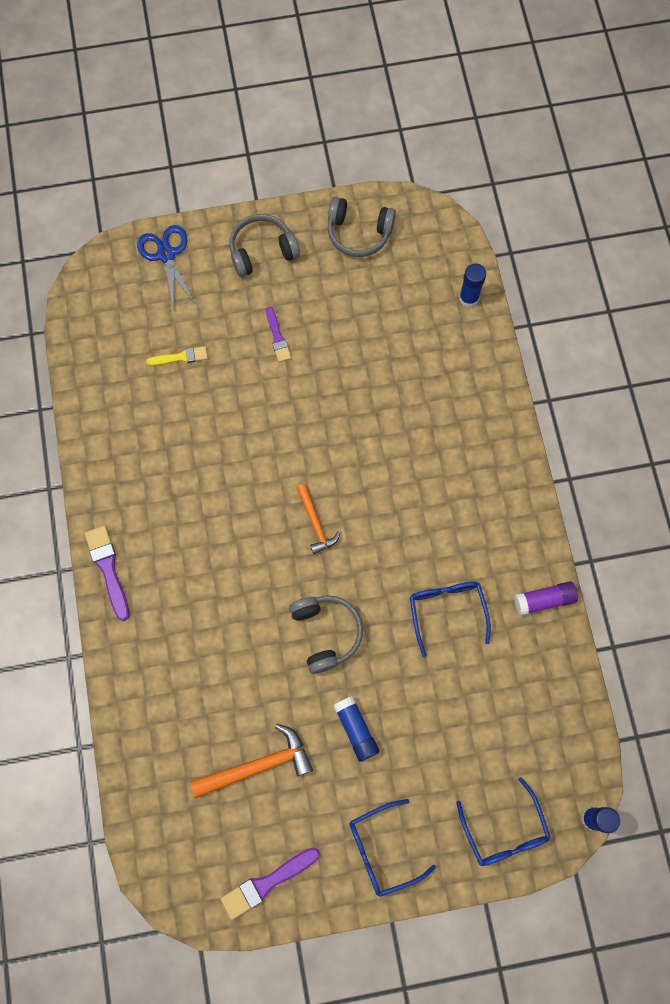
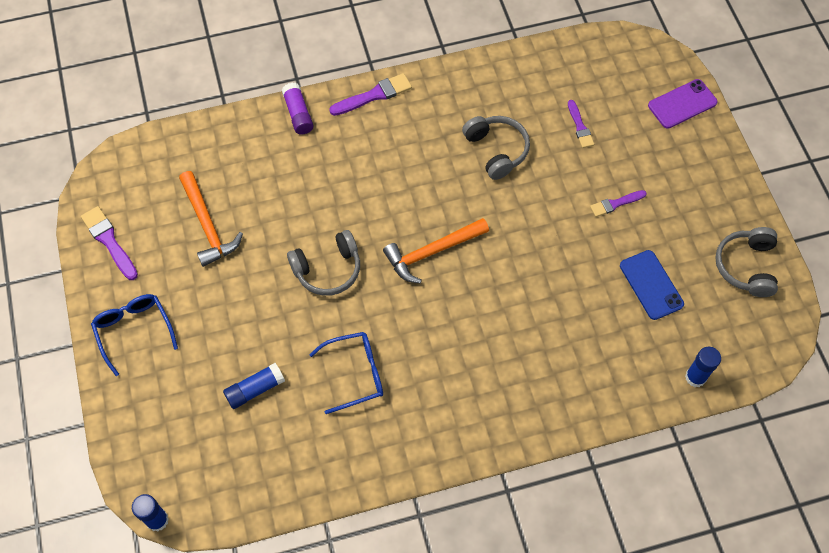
camera: 85 degrees right, 10 degrees down
blue scissors [137,225,194,306] -> purple phone [648,79,718,129]
yellow brush [146,346,208,366] -> purple brush [568,100,594,148]
grey headphones [229,214,300,277] -> grey headphones moved to [462,116,530,180]
orange hammer [296,484,340,554] -> orange hammer [383,218,489,283], size x1.57
blue glue stick [333,696,379,762] -> blue glue stick moved to [223,363,285,409]
blue glasses [456,777,551,866] -> none
purple glue stick [514,581,578,616] -> purple glue stick moved to [282,83,313,135]
none -> blue phone [620,250,684,320]

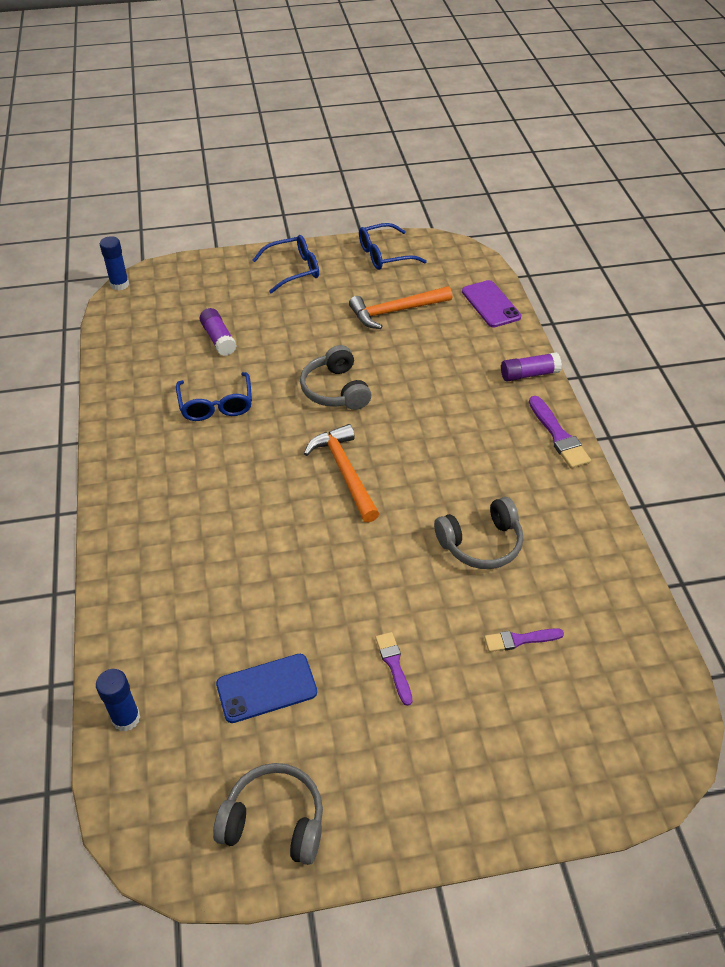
camera: 95 degrees right, 15 degrees down
purple brush [81,206,138,280] -> blue glasses [359,223,427,270]
blue glue stick [223,363,285,409] -> purple glue stick [199,308,237,356]
purple phone [648,79,718,129] -> purple phone moved to [462,280,521,327]

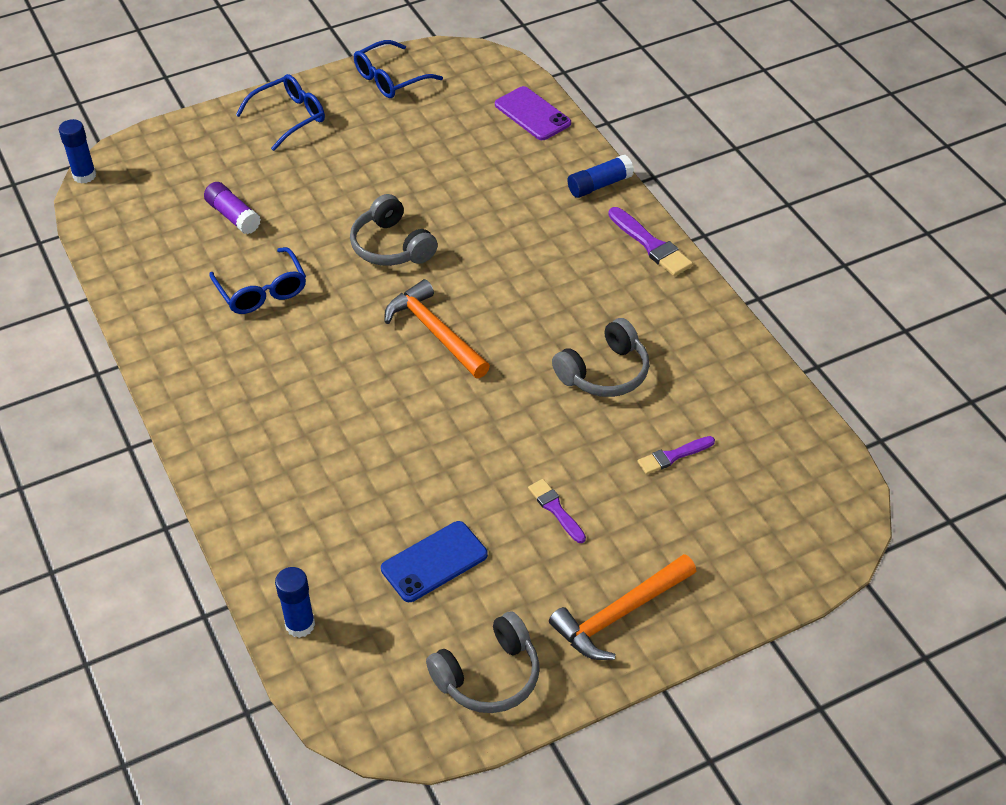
camera: 15 degrees left, 0 degrees up
grey headphones [213,763,323,865] -> grey headphones turned 150 degrees clockwise [426,611,540,713]
orange hammer [349,286,452,329] -> orange hammer moved to [549,554,696,660]
purple glue stick [501,352,562,382] -> blue glue stick [567,155,634,198]

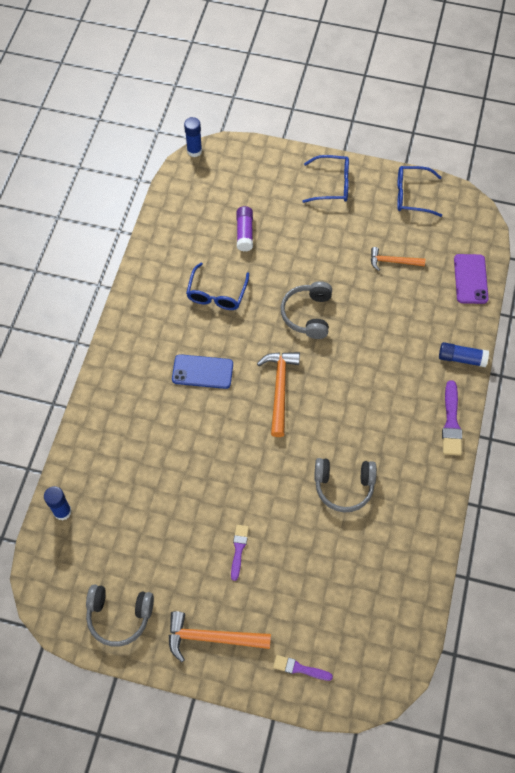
camera: 40 degrees right, 15 degrees up
blue phone [381,521,488,602] -> blue phone moved to [172,354,233,389]
purple brush [637,436,715,474] -> purple brush moved to [273,655,333,681]
none -> orange hammer [371,247,425,271]

